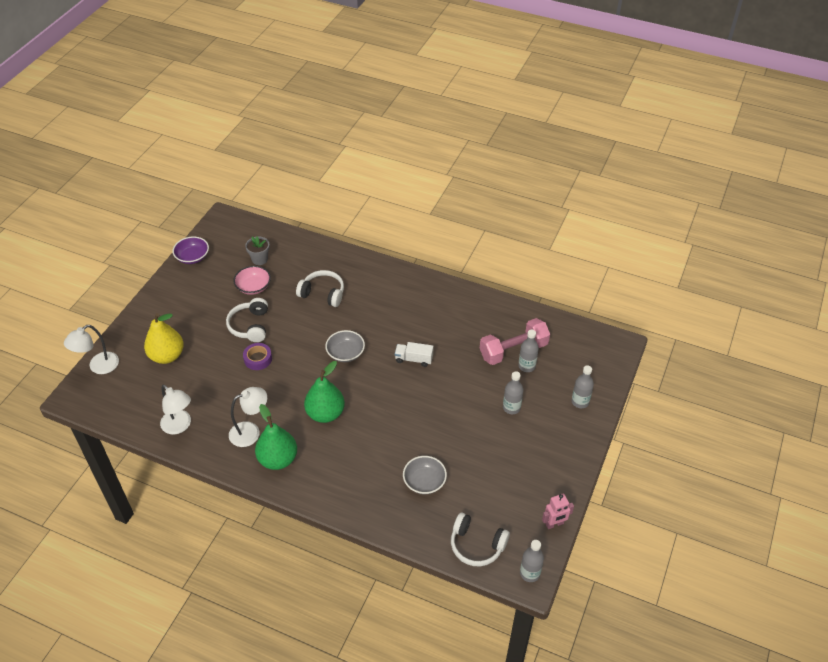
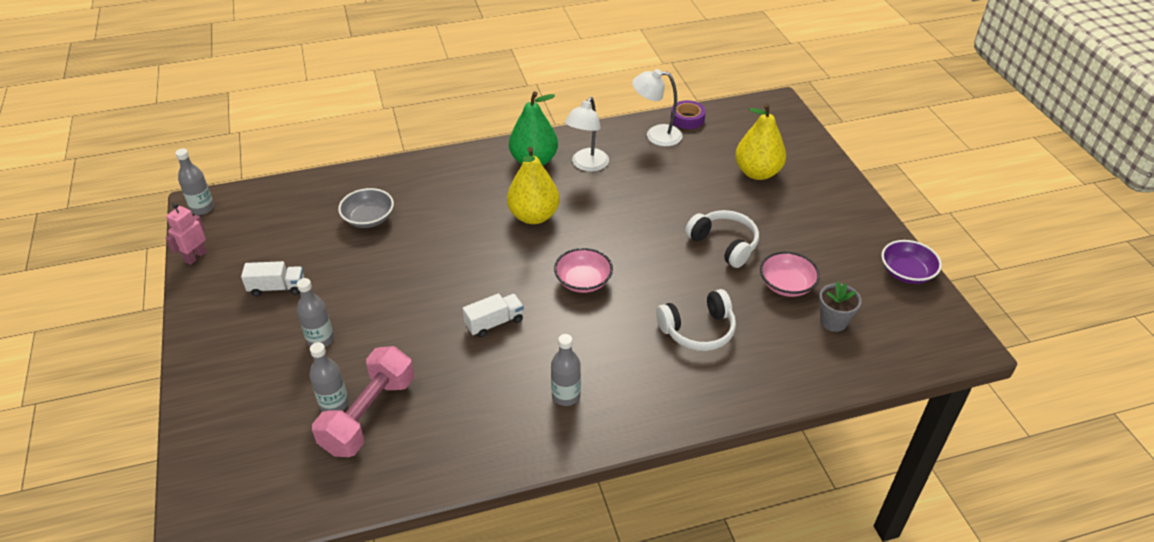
camera: 140 degrees right, 5 degrees down
white lamp [64,325,119,374] -> none
purple tape [243,343,272,370] -> purple tape moved to [671,100,706,129]
green pear [304,361,345,423] -> yellow pear [507,147,560,224]
grey bowl [325,330,365,362] -> pink bowl [554,248,613,293]
white headphones [451,512,510,566] -> none
grey bottle [571,365,594,408] -> grey bottle moved to [551,334,581,406]
none -> white truck [241,261,304,297]

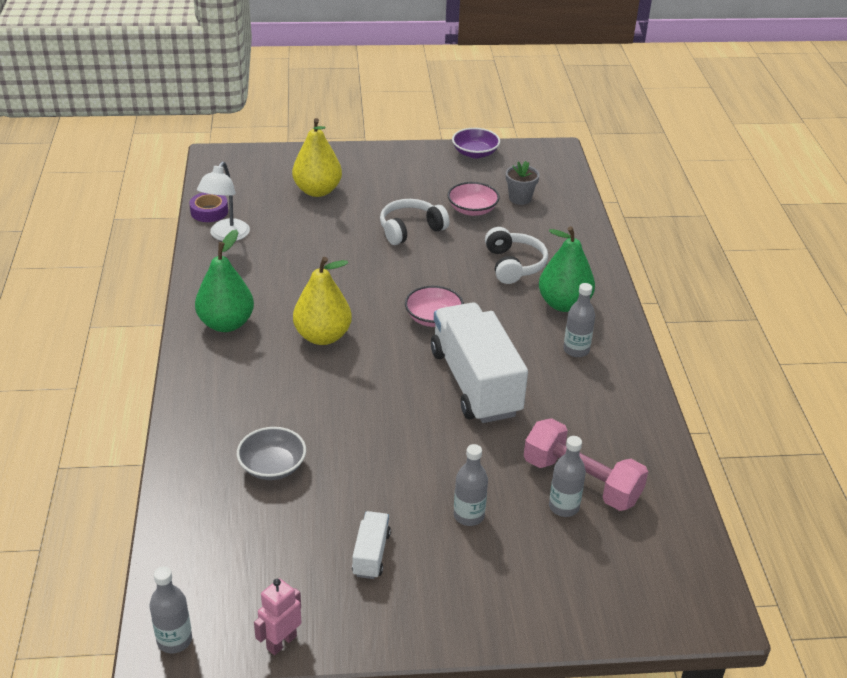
camera: 80 degrees left, 5 degrees down
pink robot [166,203,207,265] -> pink robot turned 90 degrees clockwise [254,579,301,655]
white truck [463,293,524,338] -> white truck [431,302,528,423], size x2.29
white lamp [565,97,609,171] -> none
none -> green pear [539,226,595,312]

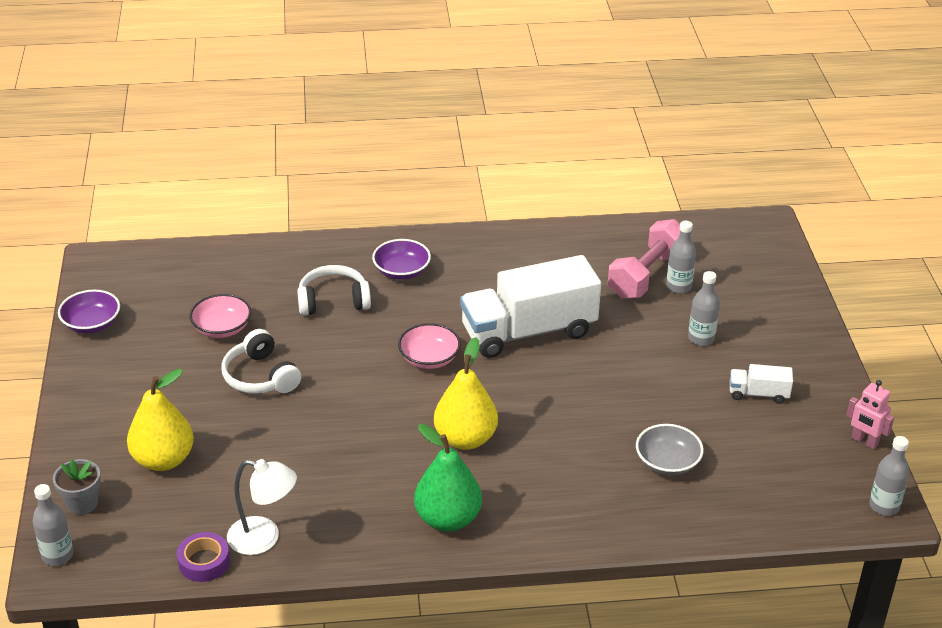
camera: 90 degrees left, 0 degrees up
grey flower pot [506,161,540,205] -> grey flower pot moved to [53,459,101,515]
green pear [539,226,595,312] -> purple bowl [372,239,431,280]
grey bottle [563,283,595,357] -> grey bottle moved to [33,484,74,566]

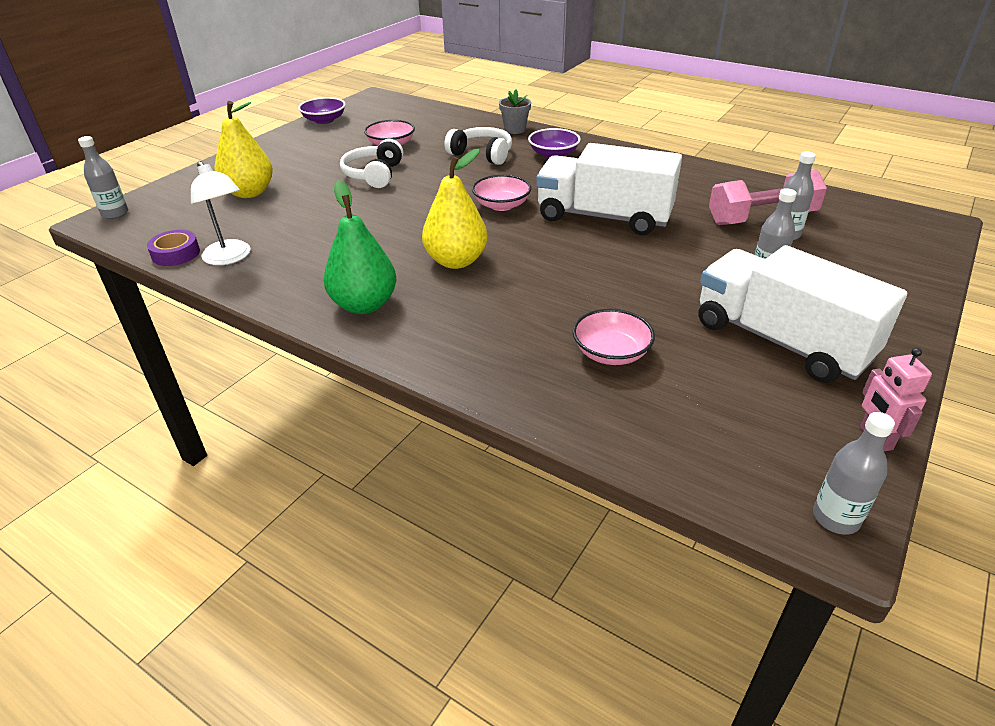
camera: 40 degrees right, 0 degrees up
grey flower pot [53,459,101,515] -> grey flower pot moved to [499,90,531,134]
grey bowl [636,424,704,476] -> pink bowl [573,309,655,365]
white truck [730,364,793,404] -> white truck [699,245,907,383], size x2.29

